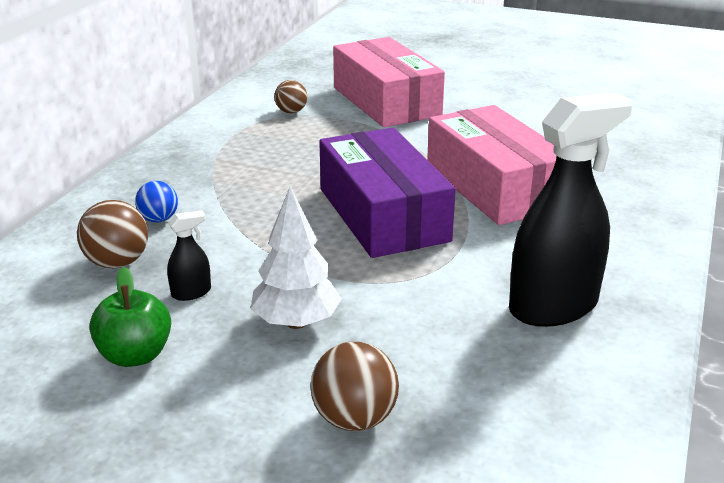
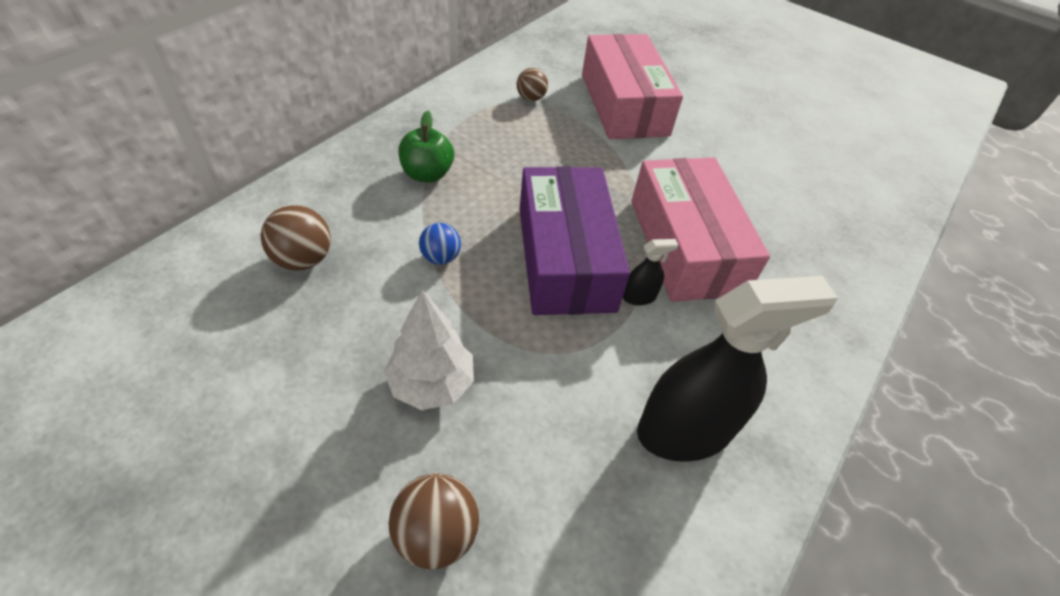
camera: 10 degrees right, 20 degrees up
green apple [89,267,171,367] -> green apple moved to [398,111,454,182]
blue ball [135,181,178,223] -> blue ball moved to [419,223,461,265]
black spray bottle [167,210,211,301] -> black spray bottle moved to [623,239,678,306]

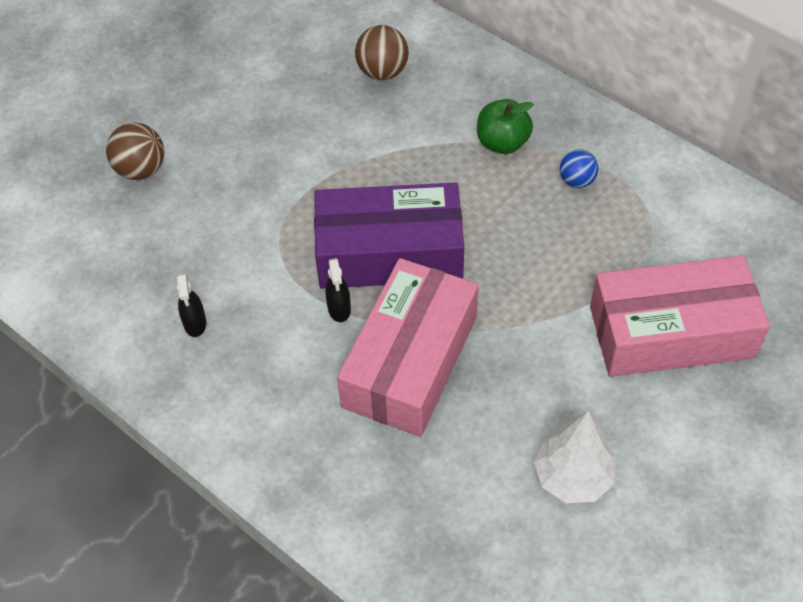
camera: 100 degrees right, 5 degrees up
white tree [384,290,474,410] -> white tree moved to [534,411,616,503]
blue ball [419,223,461,265] -> blue ball moved to [560,149,598,188]
brown ball [517,68,548,101] -> none
pink box [631,157,770,302] -> pink box turned 60 degrees counterclockwise [337,258,479,437]
black spray bottle [637,276,838,462] -> black spray bottle [177,273,206,337], size x0.42

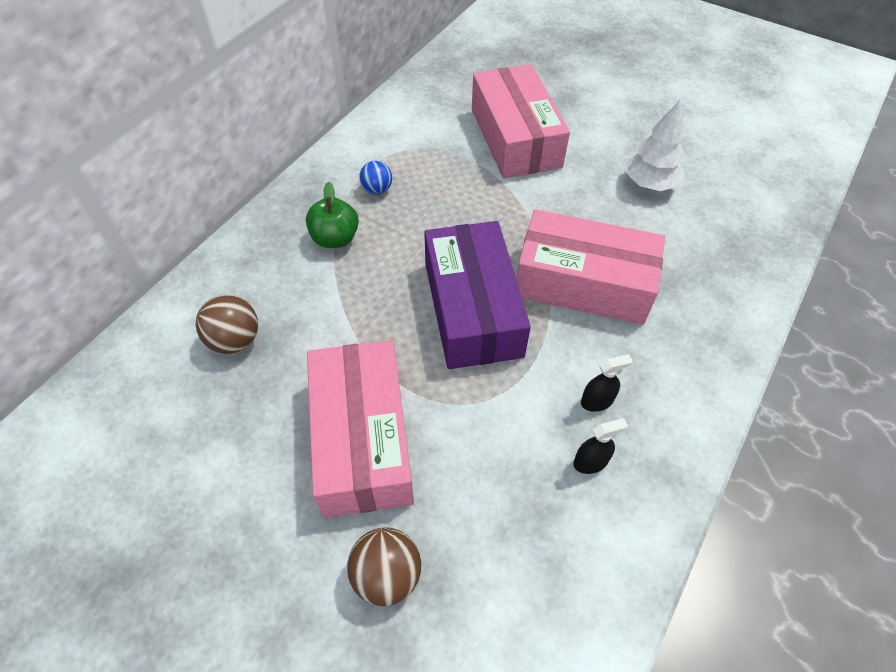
camera: 100 degrees left, 0 degrees up
black spray bottle [325,258,351,322] -> black spray bottle moved to [581,354,633,412]
none -> pink box [307,340,414,518]

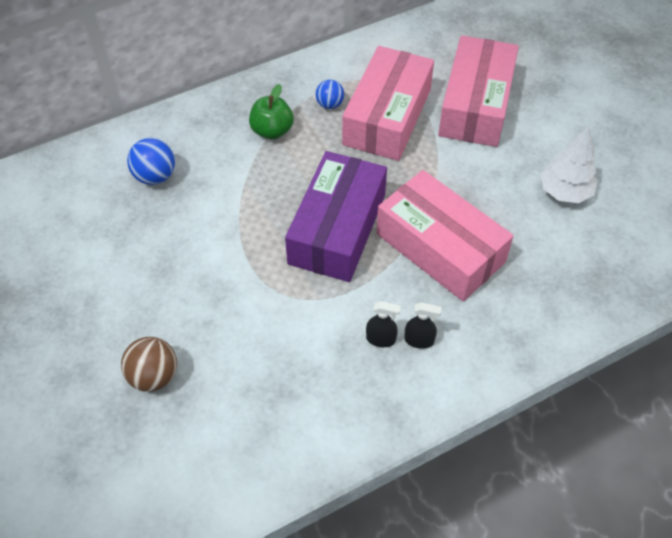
camera: 30 degrees right, 0 degrees up
brown ball [195,295,258,354] -> blue ball [127,138,175,185]
pink box [307,340,414,518] -> pink box moved to [342,46,434,161]
black spray bottle [573,418,628,474] -> black spray bottle moved to [404,302,442,349]

